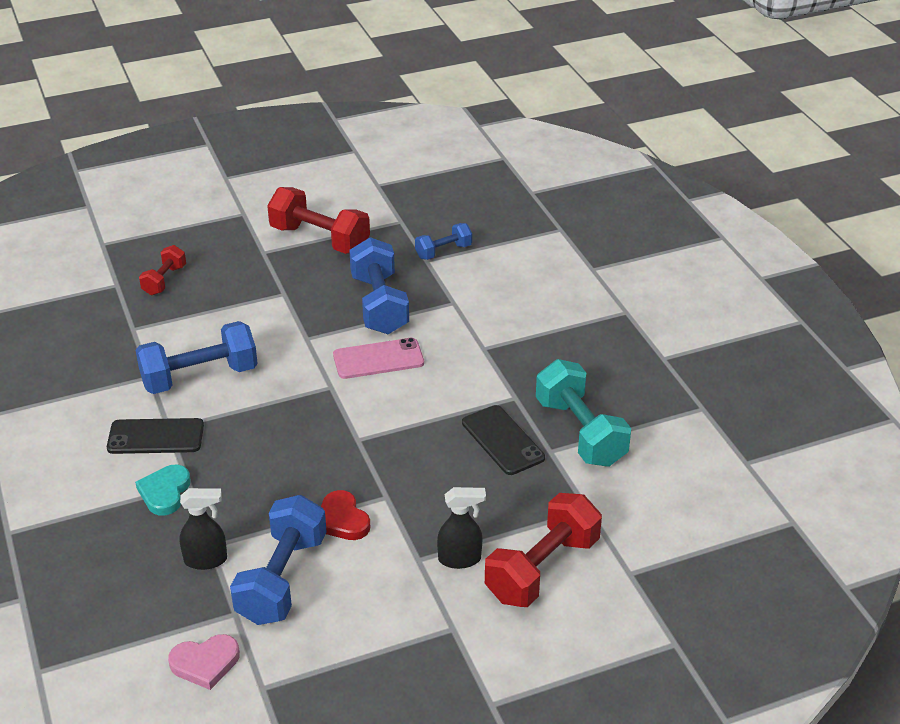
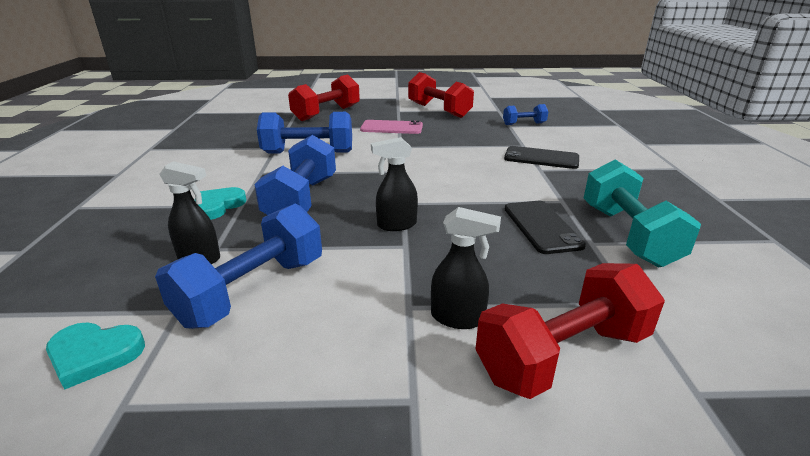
camera: 20 degrees right, 10 degrees down
black phone [107,418,204,454] -> black phone moved to [504,146,579,169]
red dumbbell [139,245,186,295] -> red dumbbell [288,74,360,121], size x1.82
pink heart [168,634,240,690] -> turquoise heart [46,323,145,390]
red heart [321,490,370,540] -> none
pink phone [333,338,424,379] -> pink phone moved to [360,120,423,134]
blue dumbbell [349,237,409,334] -> blue dumbbell moved to [254,135,336,215]
none -> black spray bottle [371,137,418,231]

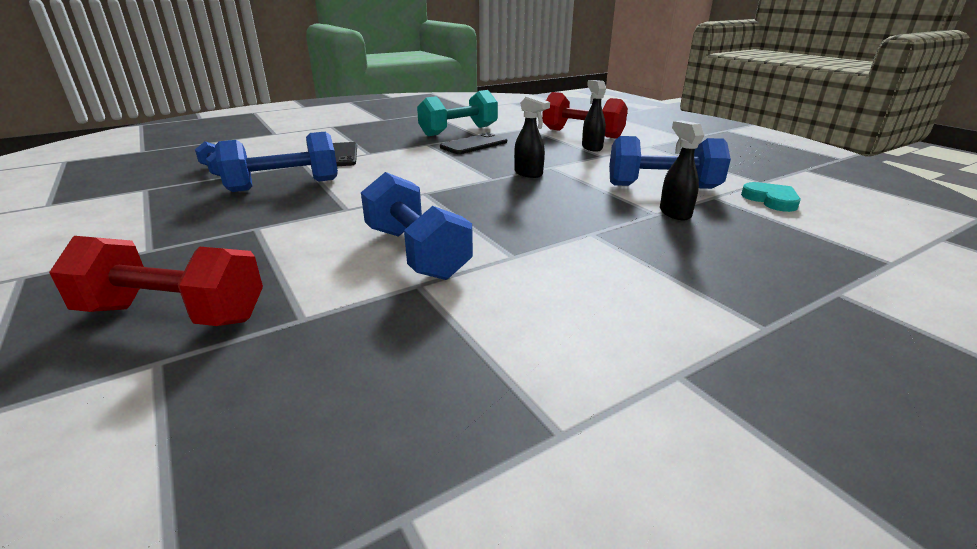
camera: 120 degrees left, 0 degrees up
turquoise heart [195,187,247,220] -> none
blue dumbbell [254,135,336,215] -> blue dumbbell moved to [215,132,338,192]
pink phone [360,120,423,134] -> none
red dumbbell [408,72,474,118] -> none

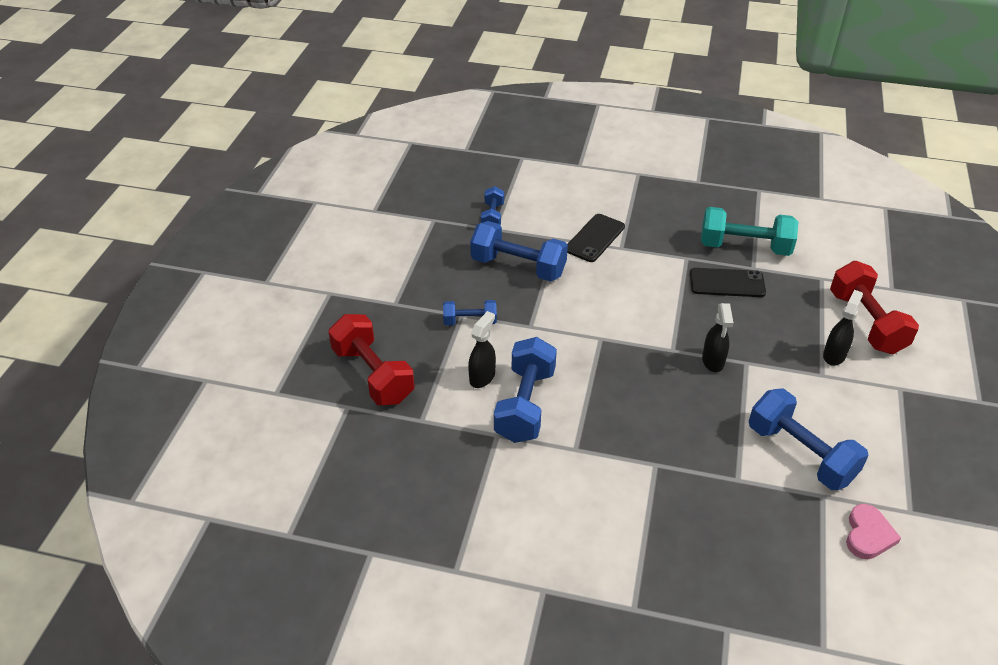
camera: 45 degrees right, 15 degrees up
black spray bottle [660,121,704,220] -> black spray bottle moved to [468,311,496,388]
turquoise heart [741,182,801,212] -> pink heart [846,504,901,559]
none -> blue dumbbell [443,300,497,326]

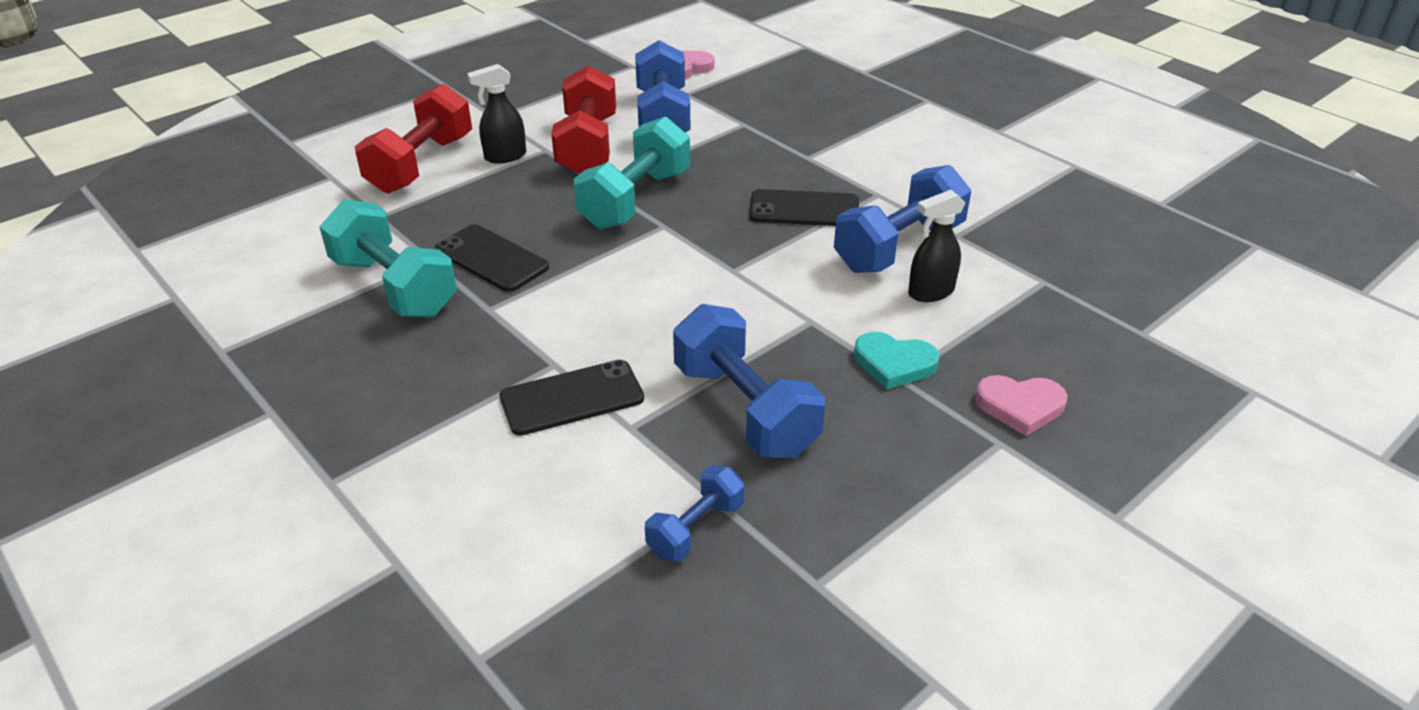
camera: 145 degrees left, 5 degrees down
red dumbbell [328,314,415,405] -> red dumbbell moved to [551,65,616,174]
blue dumbbell [443,300,497,326] -> turquoise heart [854,332,939,389]
black spray bottle [702,303,733,372] -> turquoise dumbbell [574,116,690,230]
none -> black phone [749,189,859,226]
none -> pink heart [975,375,1067,436]

